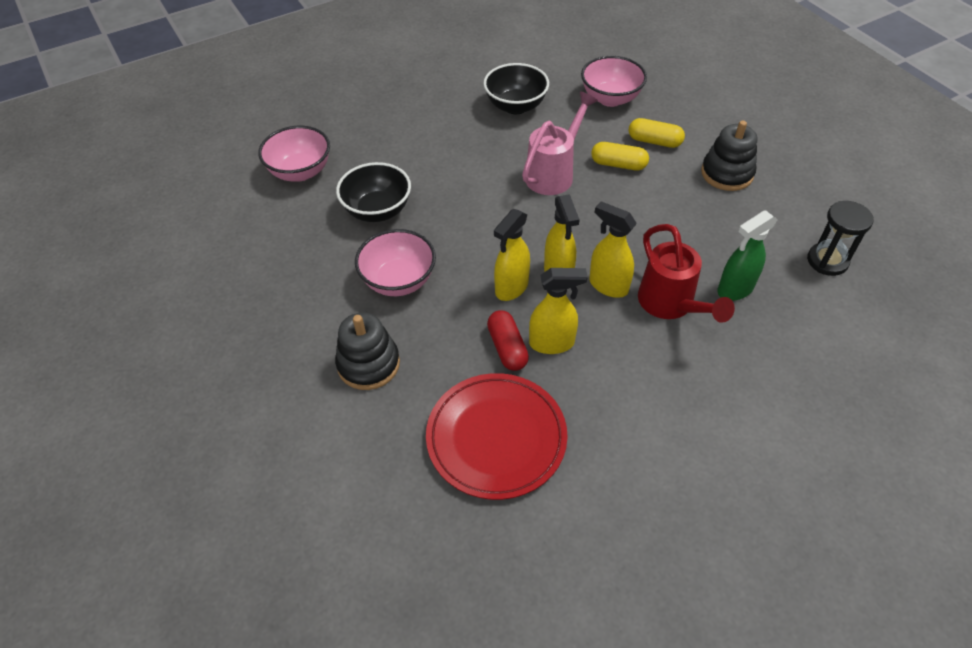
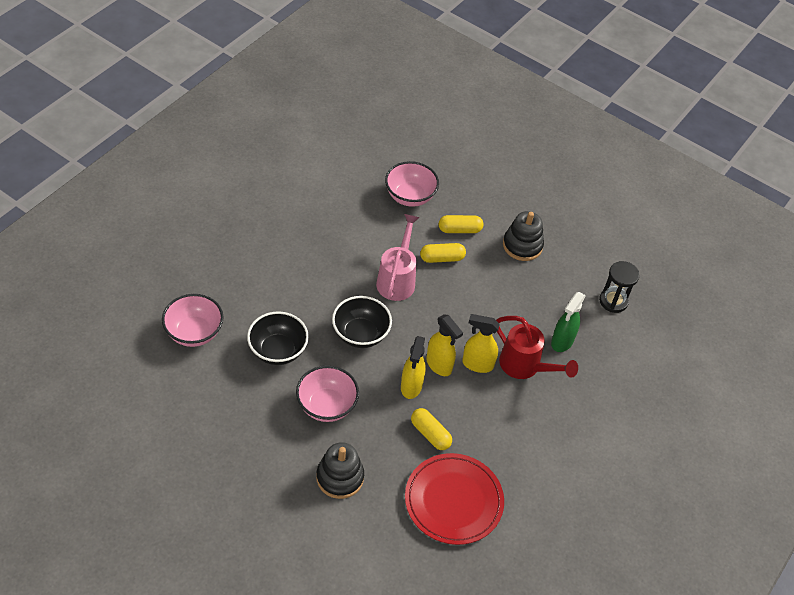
camera: 30 degrees left, 0 degrees up
black bowl [483,63,549,114] -> black bowl moved to [332,296,392,348]
red capsule [487,310,529,371] -> yellow capsule [411,408,452,450]
yellow spray bottle [529,268,588,354] -> none

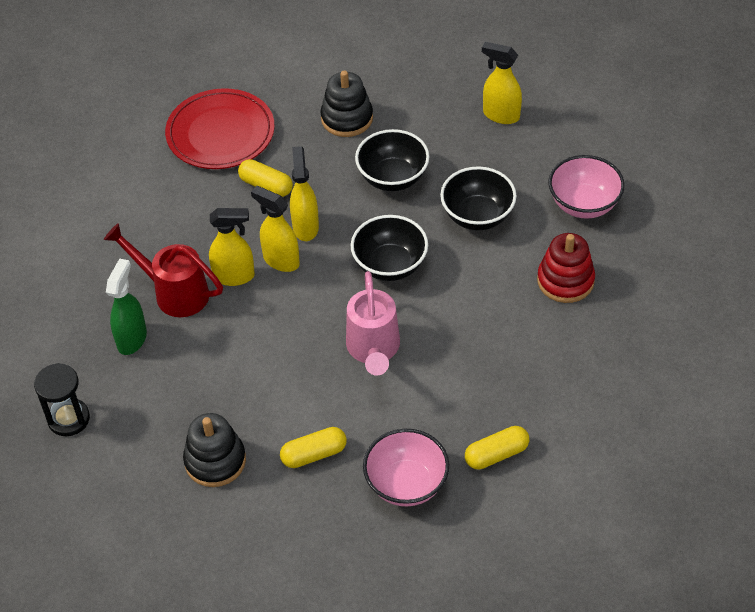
camera: 170 degrees right, 0 degrees up
pink bowl [296,365,359,422] -> black bowl [355,129,429,191]
yellow capsule [420,243,466,263] -> yellow capsule moved to [465,426,529,470]
none -> yellow spray bottle [482,42,522,124]
none -> red stacking toy [537,233,595,303]

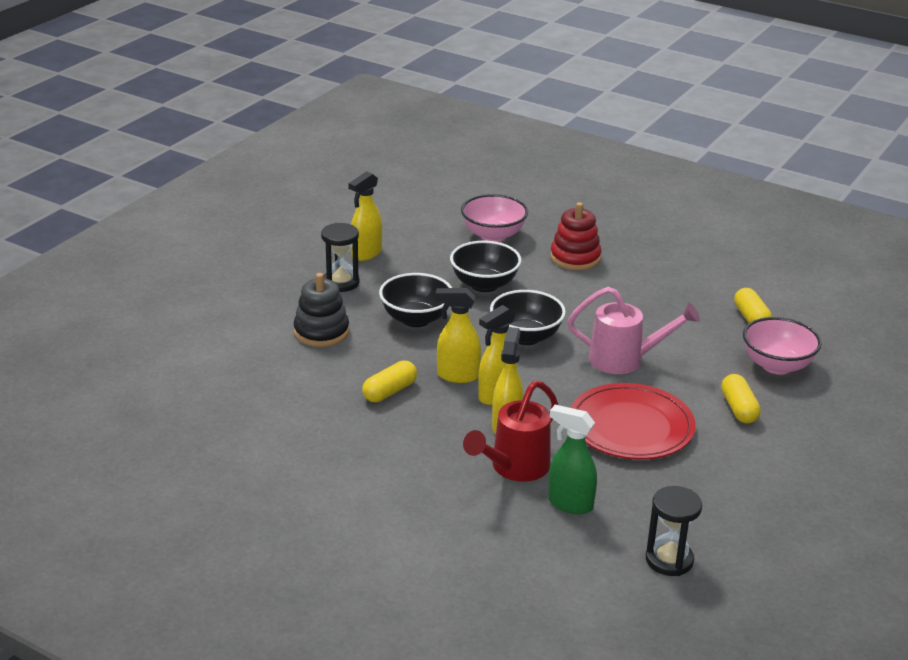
camera: 80 degrees left, 20 degrees down
red plate [165,88,275,169] -> red plate moved to [571,383,696,459]
black stacking toy [183,413,246,487] -> none
none -> black hourglass [321,223,360,292]

